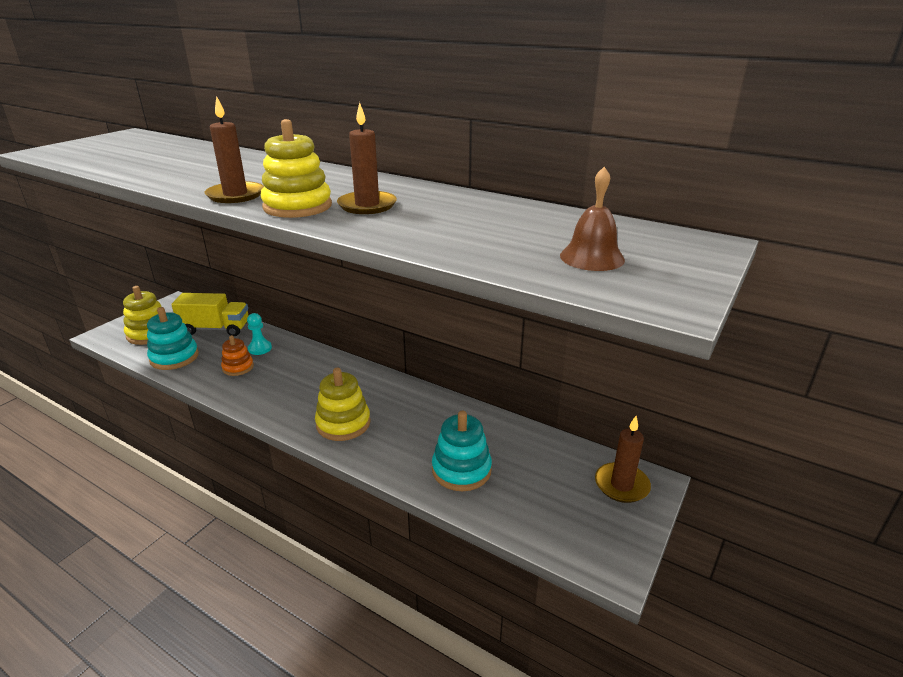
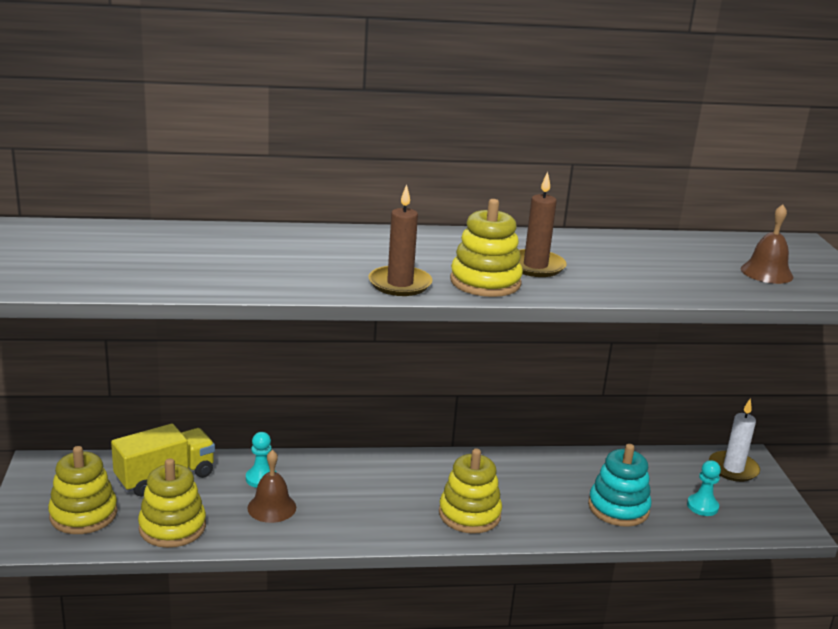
camera: 40 degrees left, 5 degrees down
turquoise stacking toy [147,307,199,370] -> yellow stacking toy [138,458,206,548]
orange stacking toy [221,335,254,376] -> brown bell [247,450,296,523]
brown candle [595,416,651,503] -> white candle [709,399,760,482]
none -> turquoise pawn [687,460,721,516]

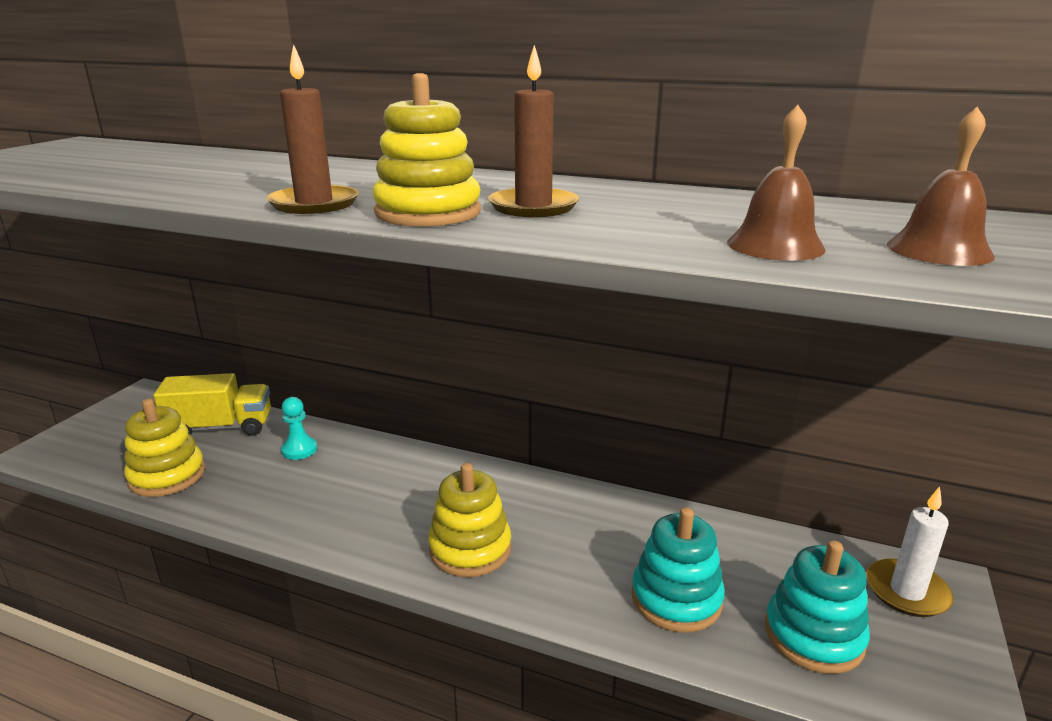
camera: 30 degrees right, 0 degrees up
yellow stacking toy [48,446,118,534] -> none
brown bell [247,450,296,523] -> brown bell moved to [727,105,826,261]
turquoise pawn [687,460,721,516] -> turquoise stacking toy [765,541,870,674]

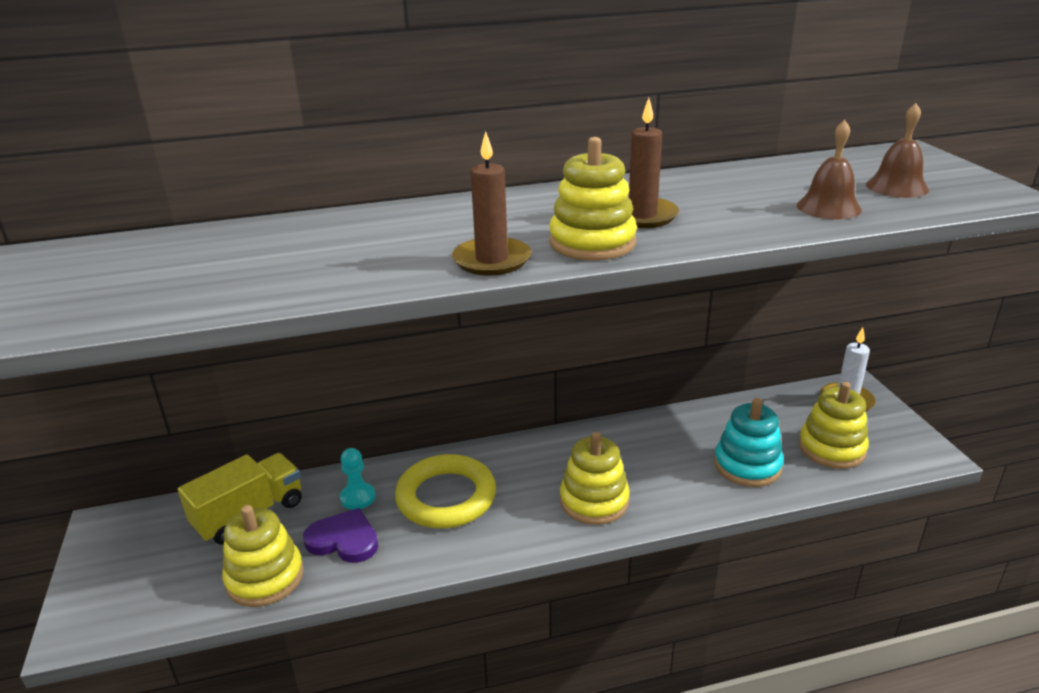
camera: 35 degrees left, 5 degrees up
turquoise stacking toy [765,541,870,674] -> yellow stacking toy [799,382,869,469]
none -> purple heart [303,508,378,563]
none -> yellow ring [395,454,496,528]

